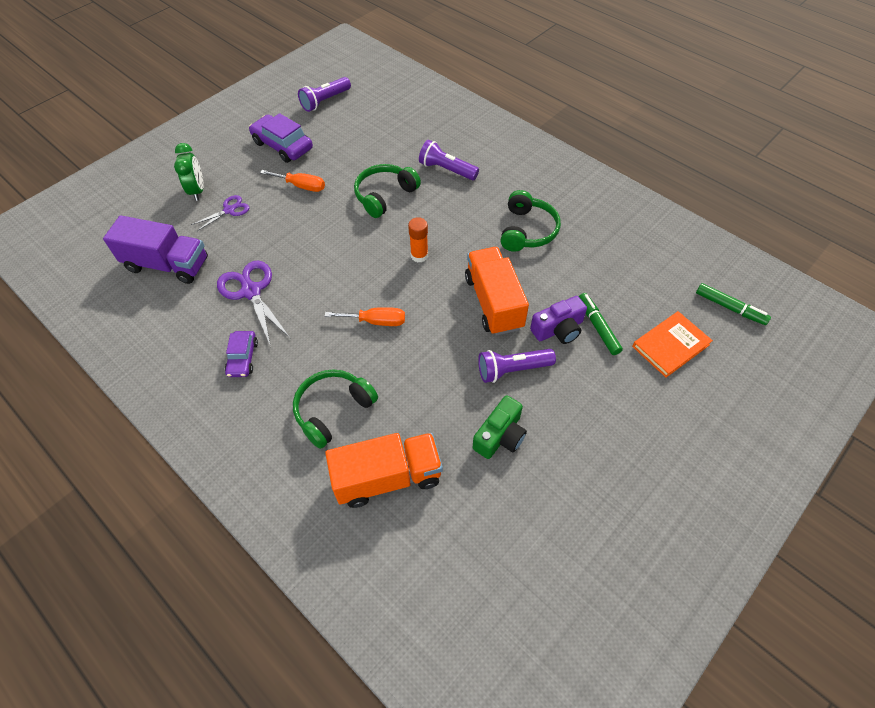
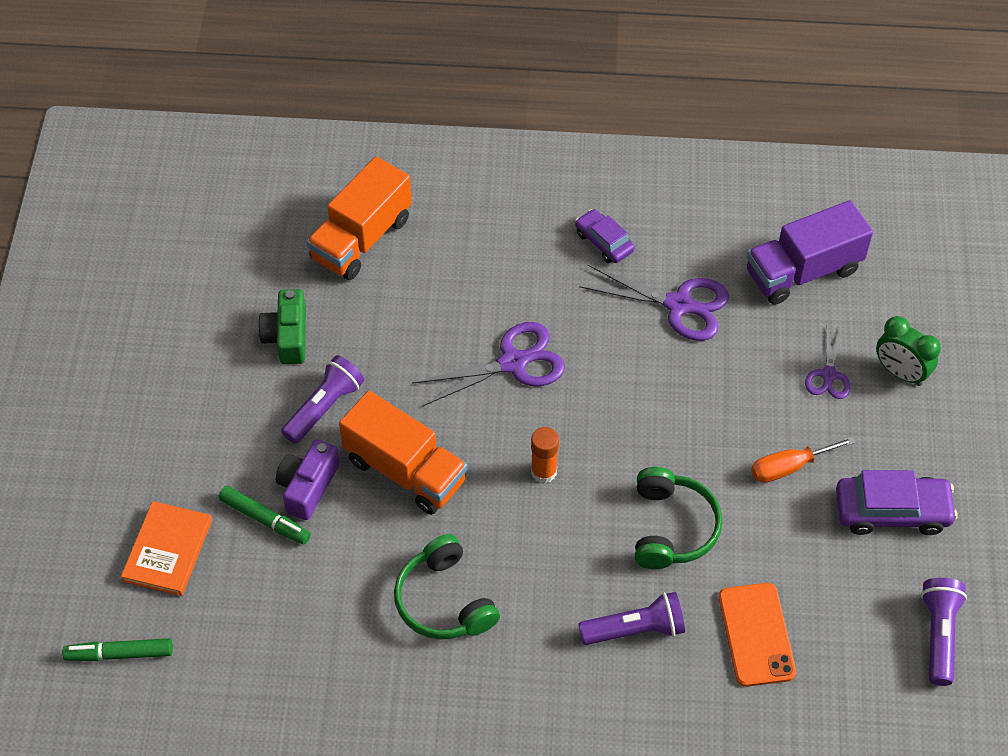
camera: 140 degrees right, 0 degrees up
green headphones [293,369,378,449] -> none
orange screwdriver [325,307,405,326] -> purple scissors [412,322,565,407]
none -> orange phone [718,583,796,687]

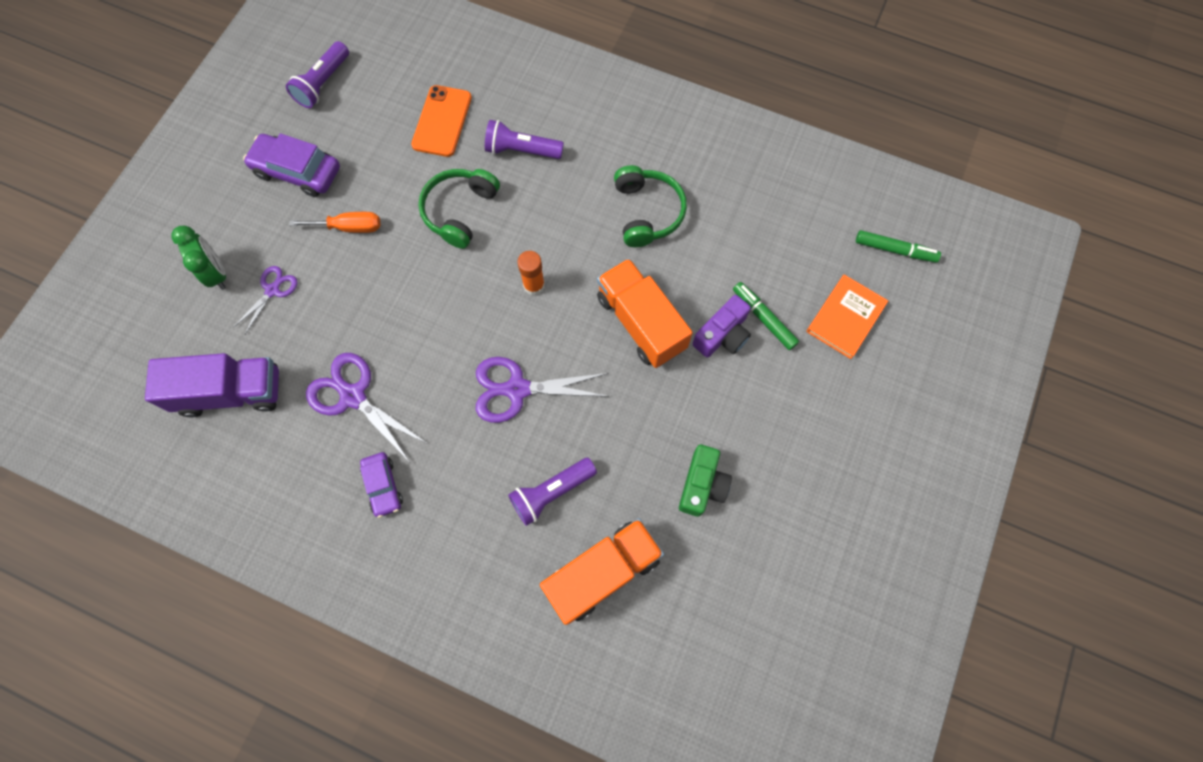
camera: 160 degrees left, 15 degrees up
purple flashlight [281,355,364,444] -> purple flashlight moved to [508,458,597,526]

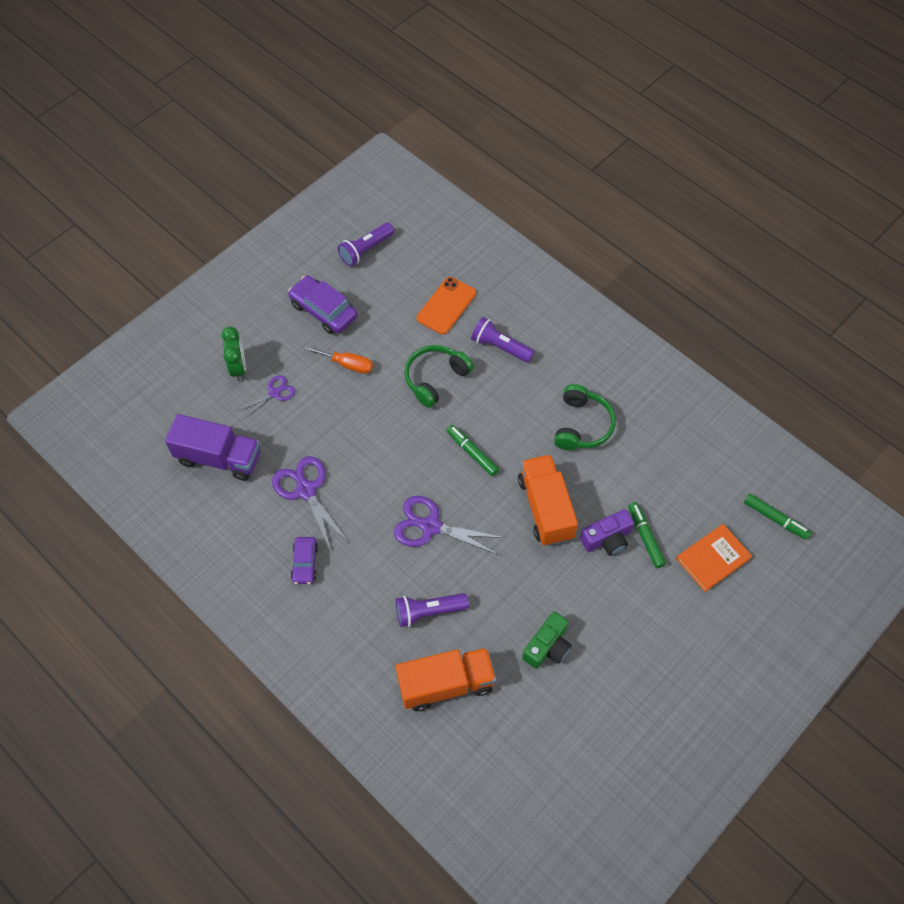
camera: 20 degrees right, 10 degrees down
orange glue stick [518,251,545,295] -> green marker [446,425,499,476]

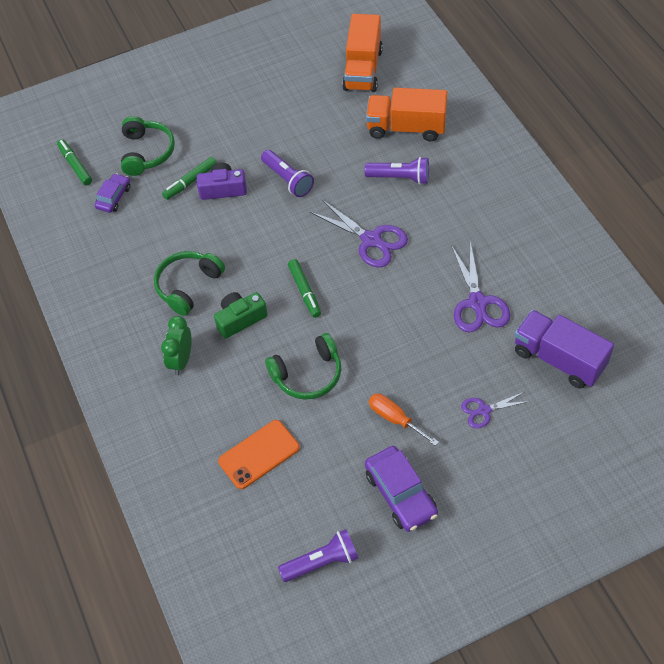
camera: 155 degrees left, 5 degrees down
green clock [221,327,246,381] -> green clock moved to [161,316,192,375]
purple car [291,537,318,584] -> purple car moved to [94,173,130,213]
purple flashlight [471,317,535,363] -> purple flashlight moved to [261,150,314,197]
orange truck [518,454,578,546] -> orange truck moved to [342,14,383,92]
green camera [522,612,571,669] -> green camera moved to [214,292,268,339]
green marker [628,502,666,568] -> green marker turned 45 degrees clockwise [162,157,217,200]
orange book [676,524,752,592] -> green headphones [121,116,175,176]

